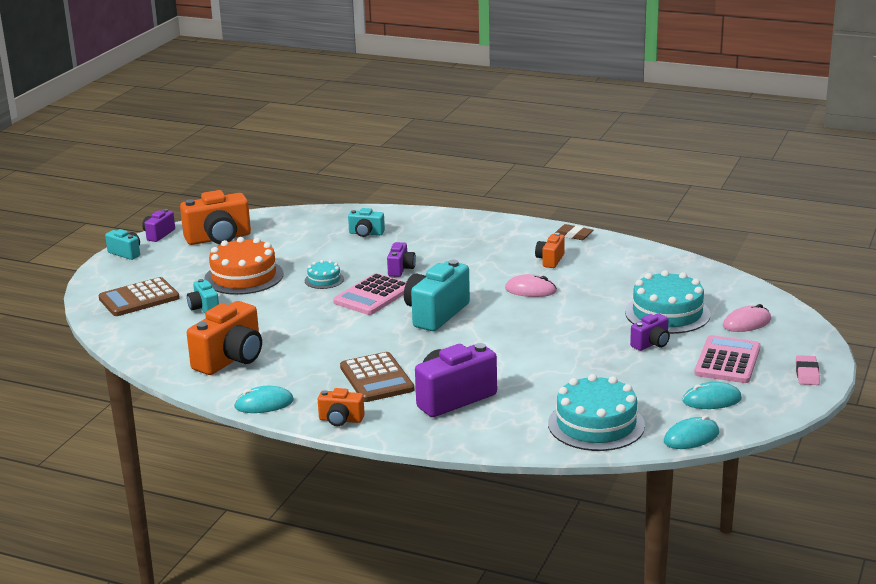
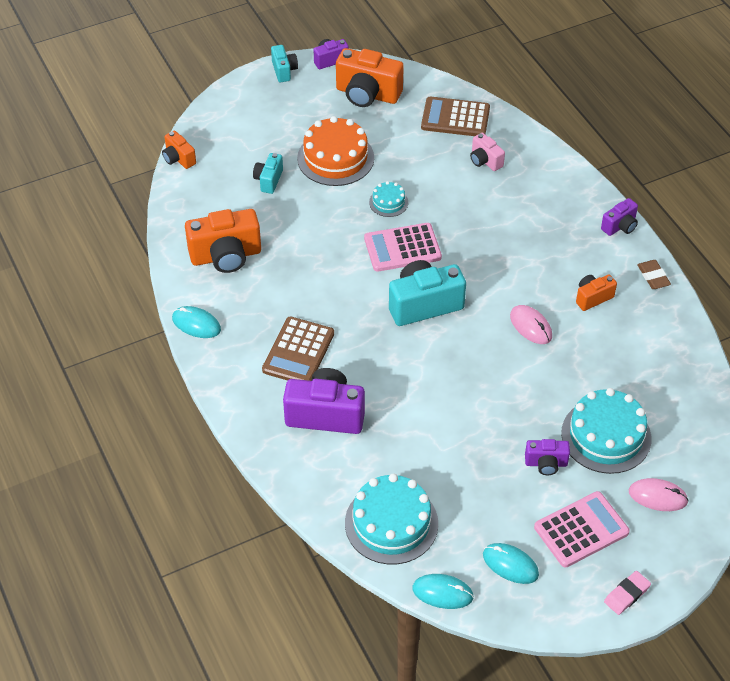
camera: 40 degrees right, 25 degrees up
brown calculator [98,277,180,316] -> brown calculator moved to [421,96,490,136]
orange camera [318,388,365,426] -> orange camera moved to [162,131,196,169]
turquoise camera [348,208,385,237] -> pink camera [470,133,505,171]
purple camera [387,242,416,277] -> purple camera moved to [601,198,638,236]

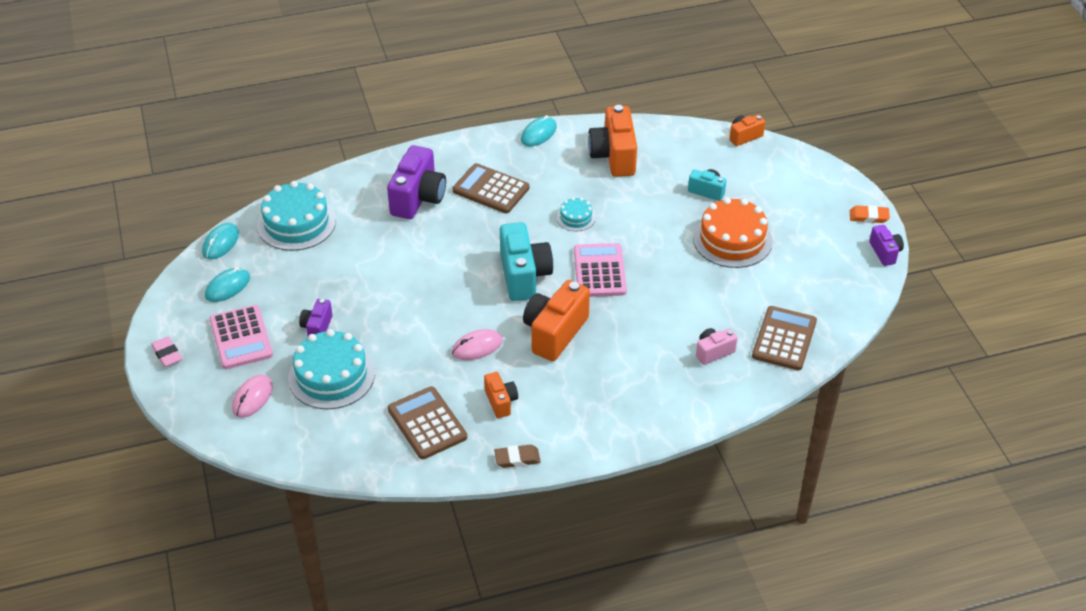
camera: 100 degrees right, 5 degrees down
turquoise camera [271,45,298,82] -> orange eraser [850,205,890,223]
orange camera [336,48,404,107] -> orange camera moved to [523,280,590,361]
turquoise cake [369,181,408,217] -> turquoise cake moved to [557,197,595,231]
purple camera [601,198,638,236] -> none
none -> brown calculator [388,386,467,459]

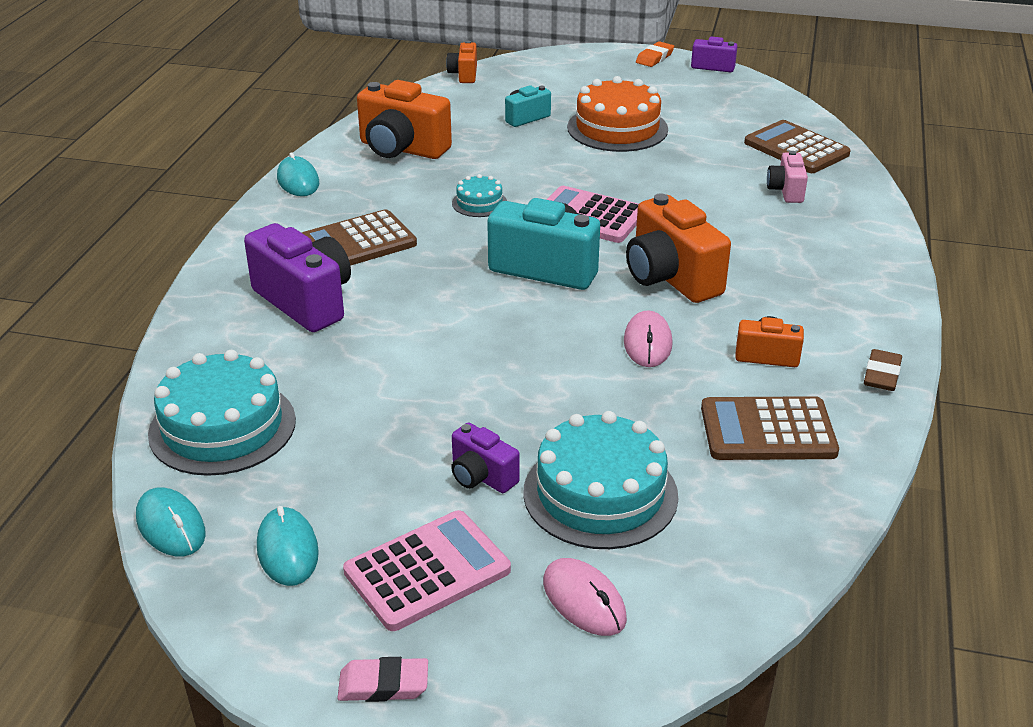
camera: 60 degrees left, 10 degrees down
pink calculator [209,305,273,369] -> pink calculator turned 45 degrees counterclockwise [343,510,511,631]

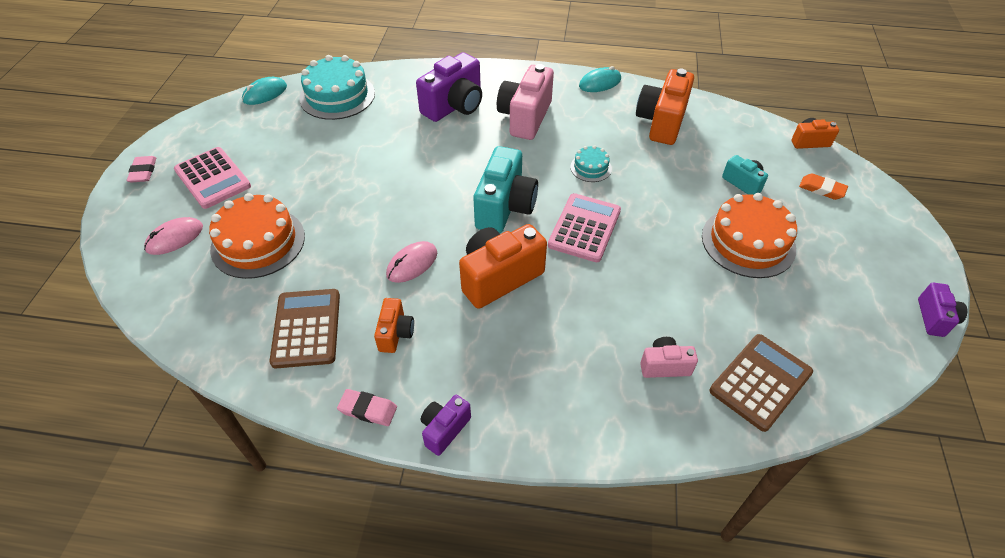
camera: 85 degrees right, 15 degrees up
turquoise mouse [257,506,319,586] -> none
brown calculator [302,209,417,266] -> pink camera [497,64,554,140]
purple camera [451,422,520,493] -> purple camera moved to [421,395,471,456]
turquoise cake [523,411,678,549] -> orange cake [209,193,305,279]
pink mouse [624,310,673,367] -> pink mouse turned 45 degrees counterclockwise [386,241,437,283]
orange eraser [636,41,674,67] -> orange eraser moved to [799,173,848,200]
brown eraser [864,349,902,391] -> pink eraser [337,389,397,426]

